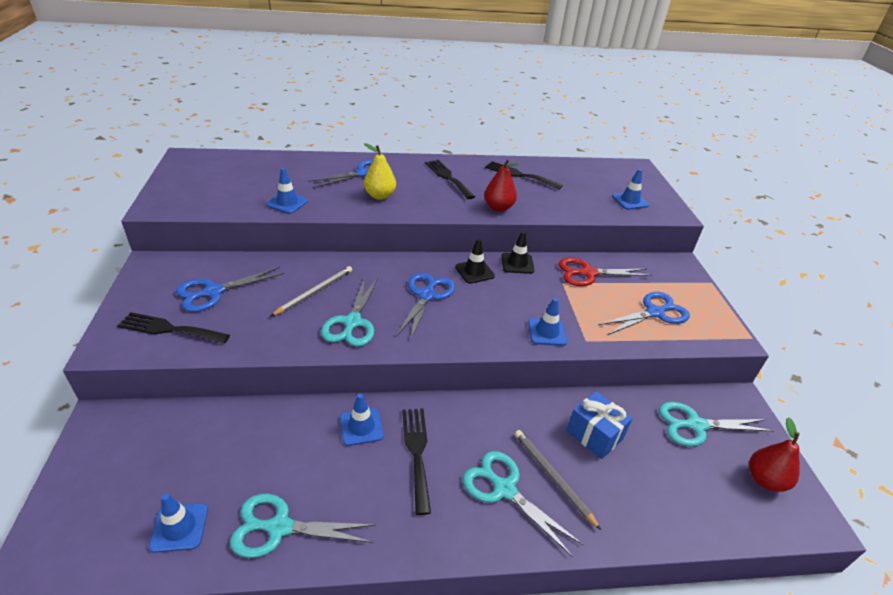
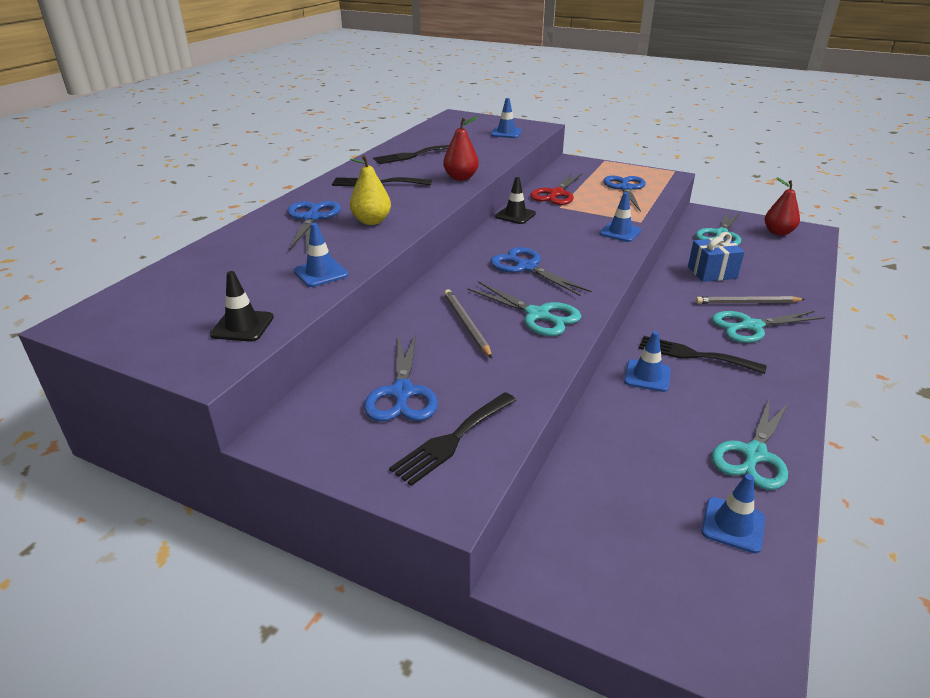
camera: 55 degrees left, 5 degrees down
black traffic cone [455,239,495,284] -> black traffic cone moved to [210,271,274,342]

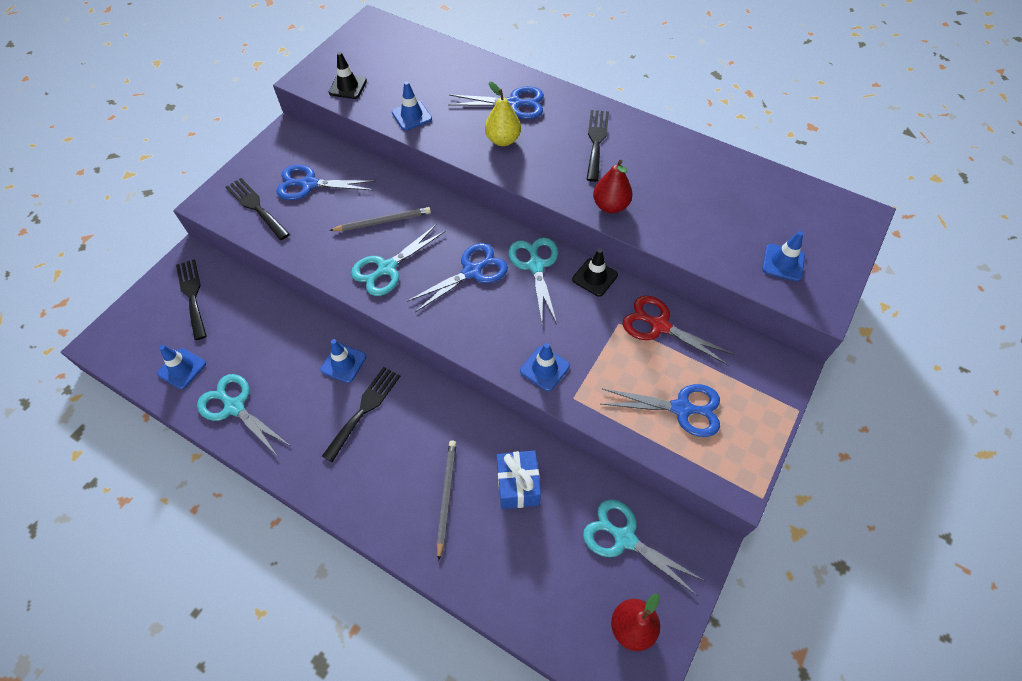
camera: 95 degrees right, 25 degrees up
black fork [373,145,449,164] -> black fork moved to [176,259,207,340]
turquoise scissors [712,311,825,343] -> turquoise scissors moved to [509,237,558,324]

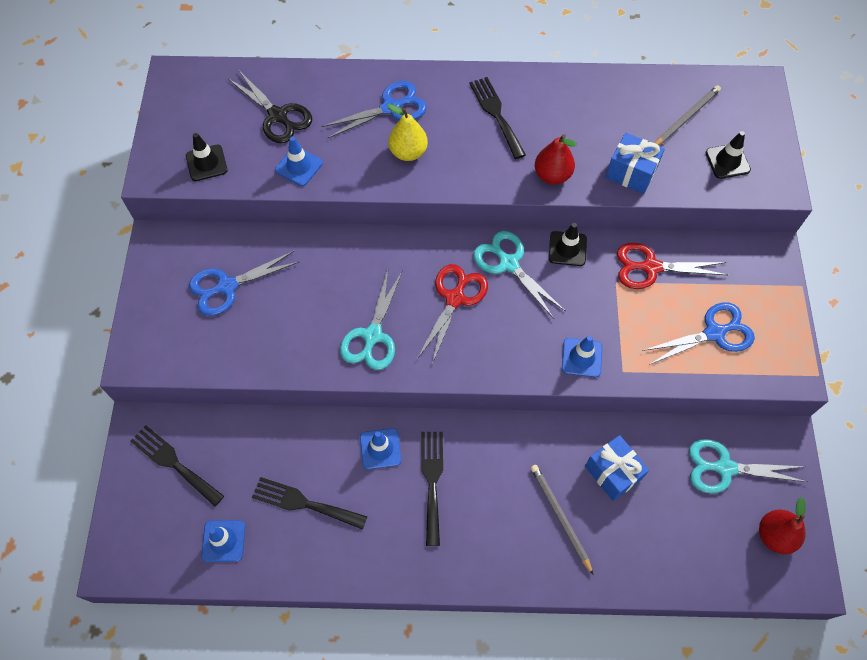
camera: 30 degrees left, 5 degrees up
turquoise scissors [197,374,291,455] -> none
black fork [226,178,290,240] -> black fork moved to [252,477,367,530]
grey pencil [329,207,431,231] -> grey pencil moved to [655,85,721,145]
blue scissors [407,243,508,312] -> red scissors [417,264,488,364]
blue traffic cone [762,231,805,281] -> black traffic cone [705,131,751,179]
none -> black scissors [227,71,312,143]
none -> blue gift [605,133,665,194]

